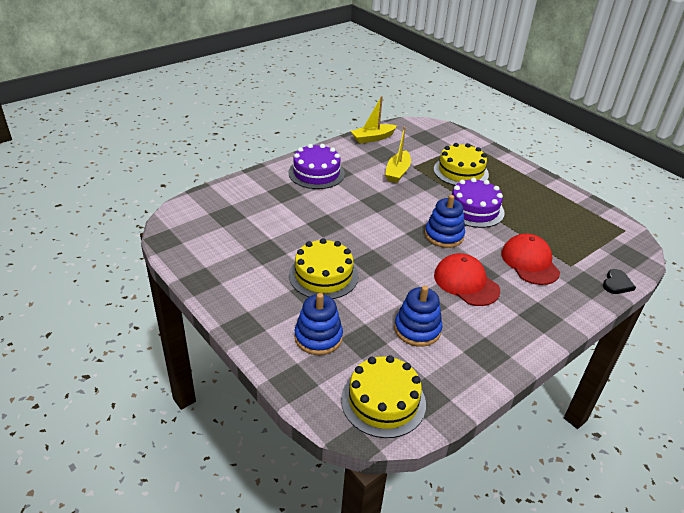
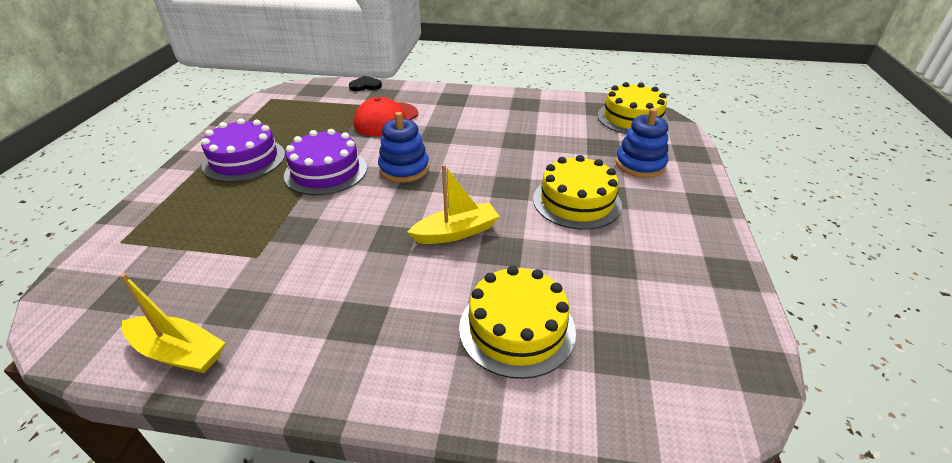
camera: 130 degrees left, 0 degrees up
purple cake [288,144,345,189] -> purple cake moved to [201,118,285,182]
yellow boat [385,127,411,183] -> yellow boat moved to [408,164,500,244]
blue stacking toy [394,286,443,347] -> none
yellow cake [434,143,489,186] -> yellow cake moved to [459,266,576,379]
red cap [434,253,500,306] -> none

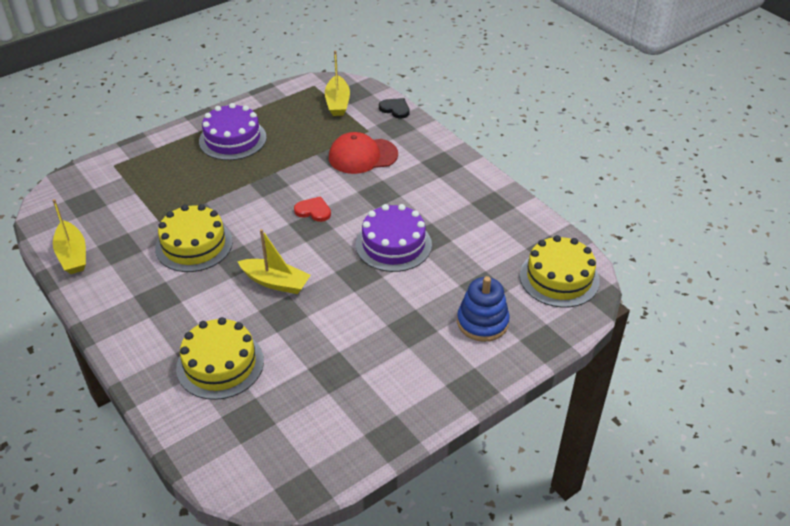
camera: 45 degrees right, 5 degrees up
purple cake [284,129,367,195] -> purple cake moved to [356,204,432,272]
blue stacking toy [378,112,429,183] -> red heart [294,196,331,222]
yellow cake [533,155,622,230] -> yellow cake moved to [155,204,233,272]
none -> yellow boat [325,51,350,116]

